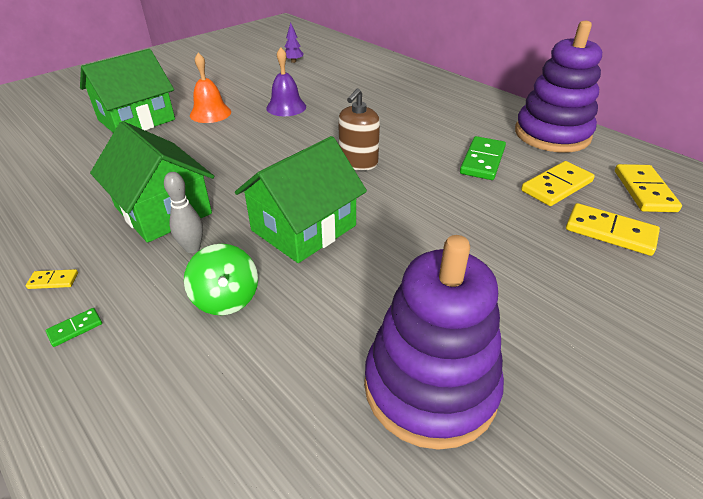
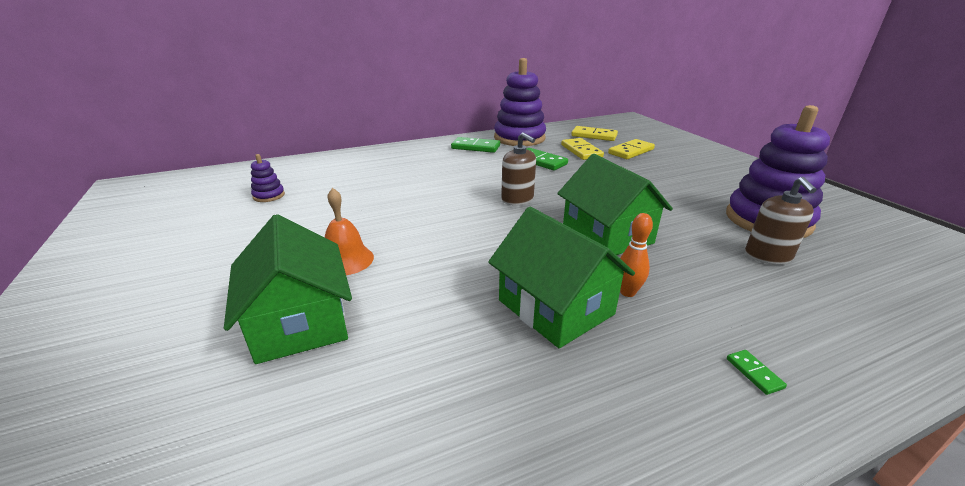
camera: 70 degrees left, 10 degrees down
yellow domino [26,269,78,289] -> none
green house [90,121,214,243] -> green house turned 75 degrees clockwise [488,207,635,348]
grey bowling pin [164,172,203,253] -> orange bowling pin [620,213,653,297]
green spinning top [184,244,258,315] -> none
purple bell [266,47,306,116] -> none
purple tree [285,23,304,63] -> purple stacking toy [251,154,285,202]
none -> green domino [451,137,500,153]
none -> brown soap dispenser [745,177,817,265]

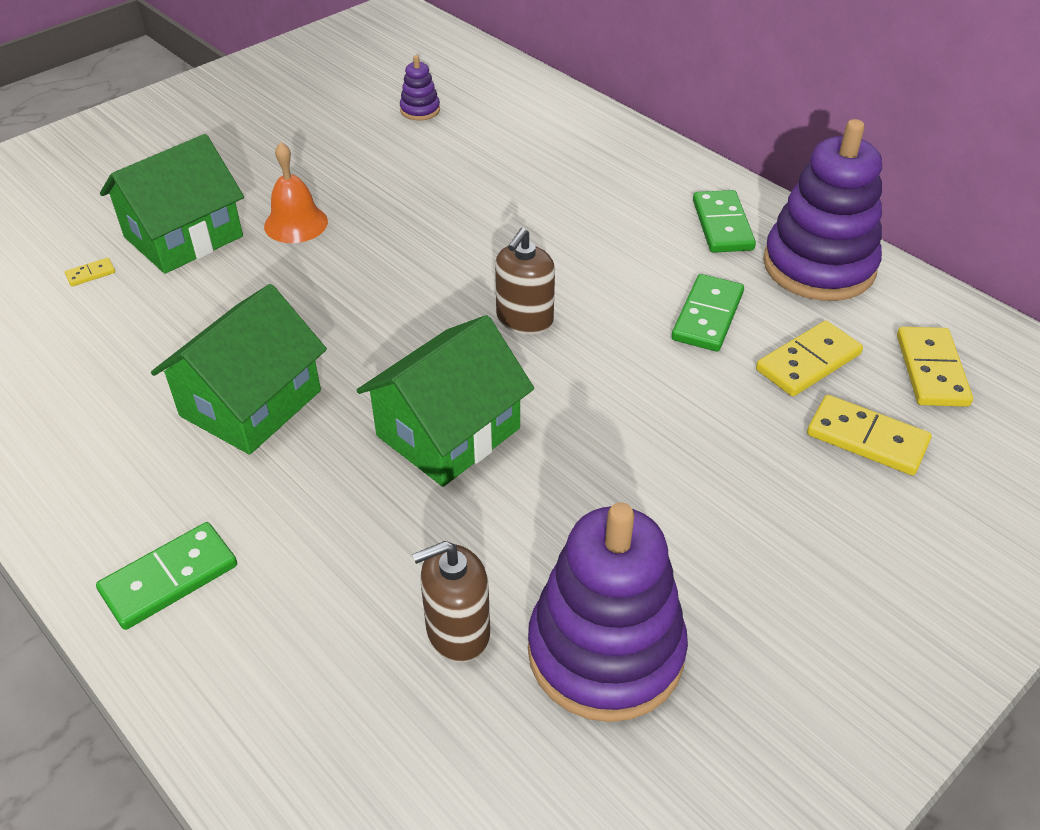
camera: 70 degrees right, 15 degrees up
orange bowling pin [620,213,653,297] -> none
green domino [727,350,787,395] -> green domino [96,522,237,630], size x2.11
none -> yellow domino [65,258,115,286]

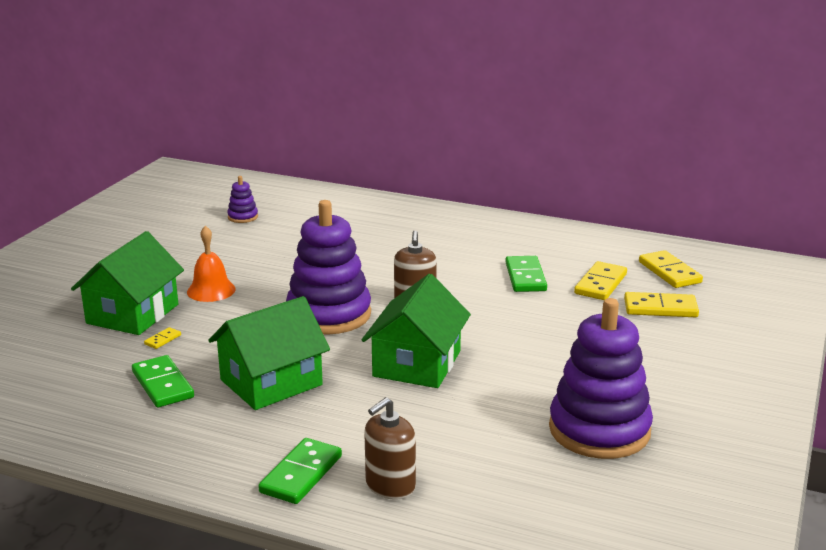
camera: 25 degrees left, 20 degrees down
yellow domino [65,258,115,286] -> yellow domino moved to [144,327,181,349]
green house [151,284,327,455] -> green house turned 45 degrees clockwise [209,296,330,410]
brown soap dispenser [412,541,490,662] -> brown soap dispenser moved to [364,397,416,500]
green domino [693,190,756,253] -> green domino moved to [132,355,194,408]
purple stacking toy [763,119,882,301] -> purple stacking toy moved to [286,200,371,335]

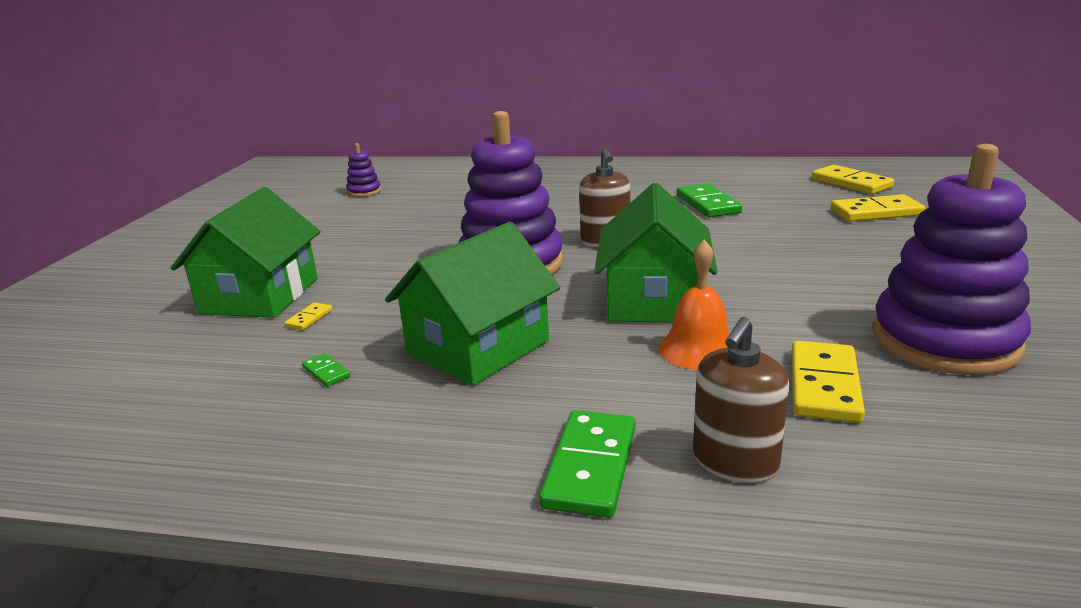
camera: 10 degrees left, 0 degrees up
green domino [132,355,194,408] -> green domino [302,353,350,387], size x0.47
orange bell [187,226,236,302] -> orange bell moved to [659,240,730,370]
yellow domino [574,261,627,300] -> yellow domino moved to [792,341,865,423]

